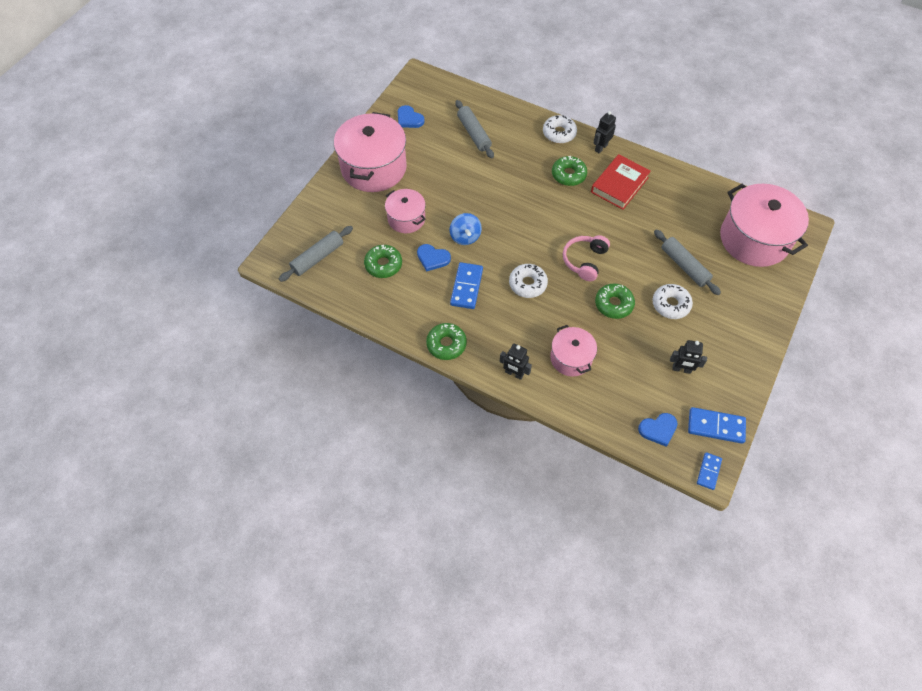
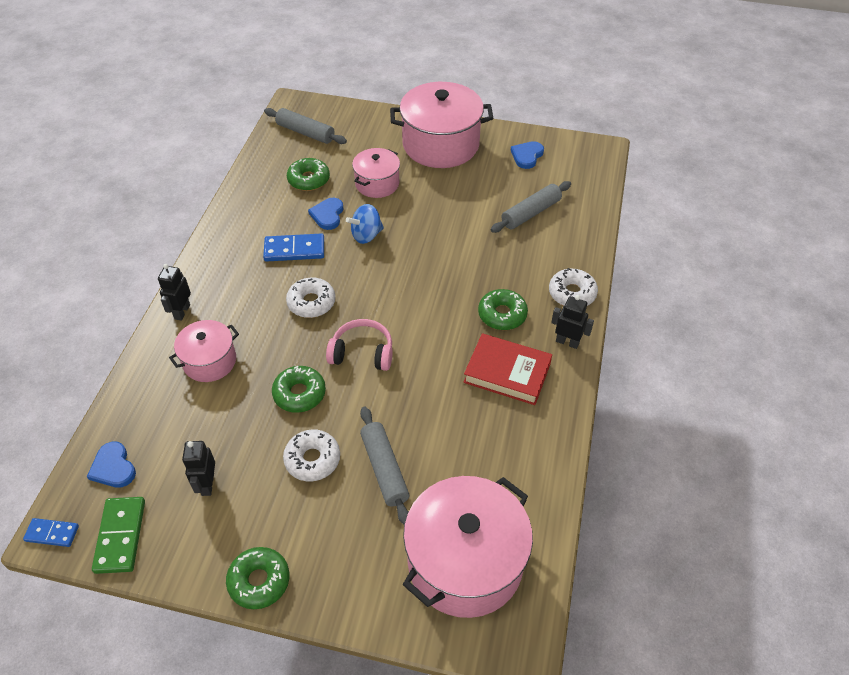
camera: 75 degrees right, 10 degrees down
green donut [426,323,467,360] -> green donut moved to [226,547,289,609]
grey rolling pin [654,230,721,295] -> grey rolling pin turned 60 degrees counterclockwise [360,407,409,525]
blue domino [688,407,746,444] -> green domino [92,497,145,574]

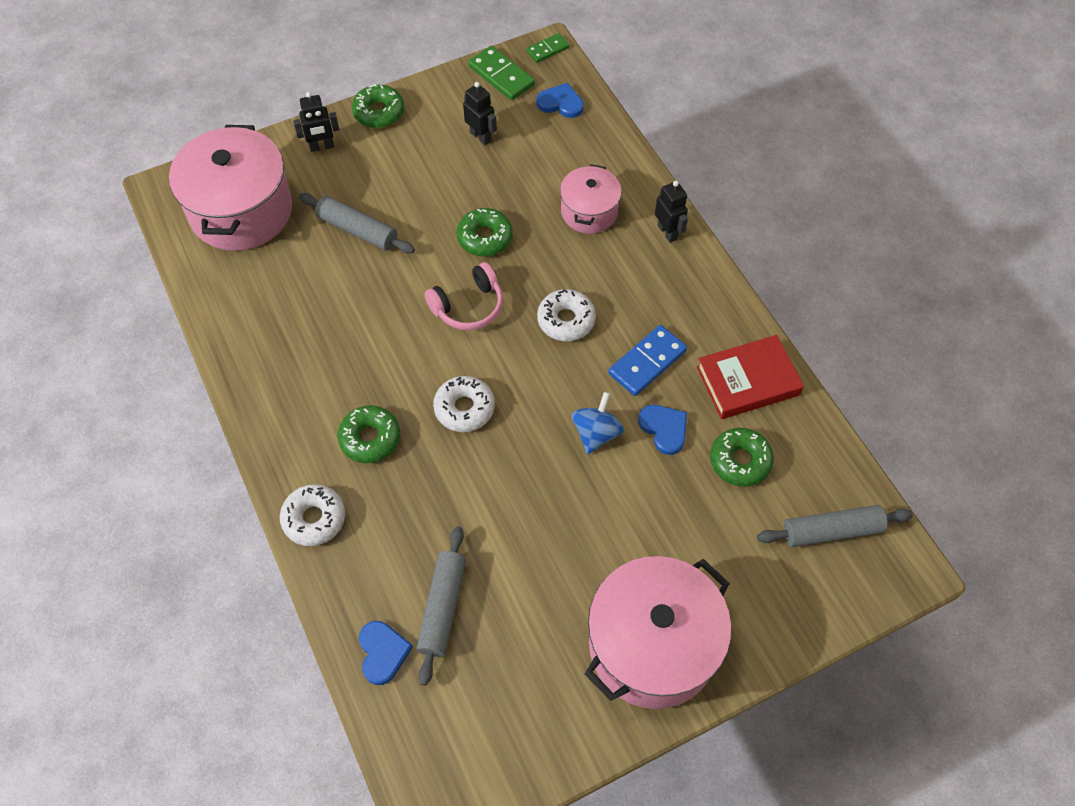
camera: 140 degrees right, 10 degrees up
blue domino [23,518,79,547] -> green domino [526,33,570,63]
white donut [283,429,340,481] -> white donut moved to [433,376,495,432]
pink pot [352,148,400,198] -> none
red book [463,333,552,405] -> red book moved to [697,335,804,419]
blue heart [511,141,544,169] -> blue heart moved to [359,621,413,685]
black robot [551,295,594,349] -> black robot moved to [293,92,339,152]

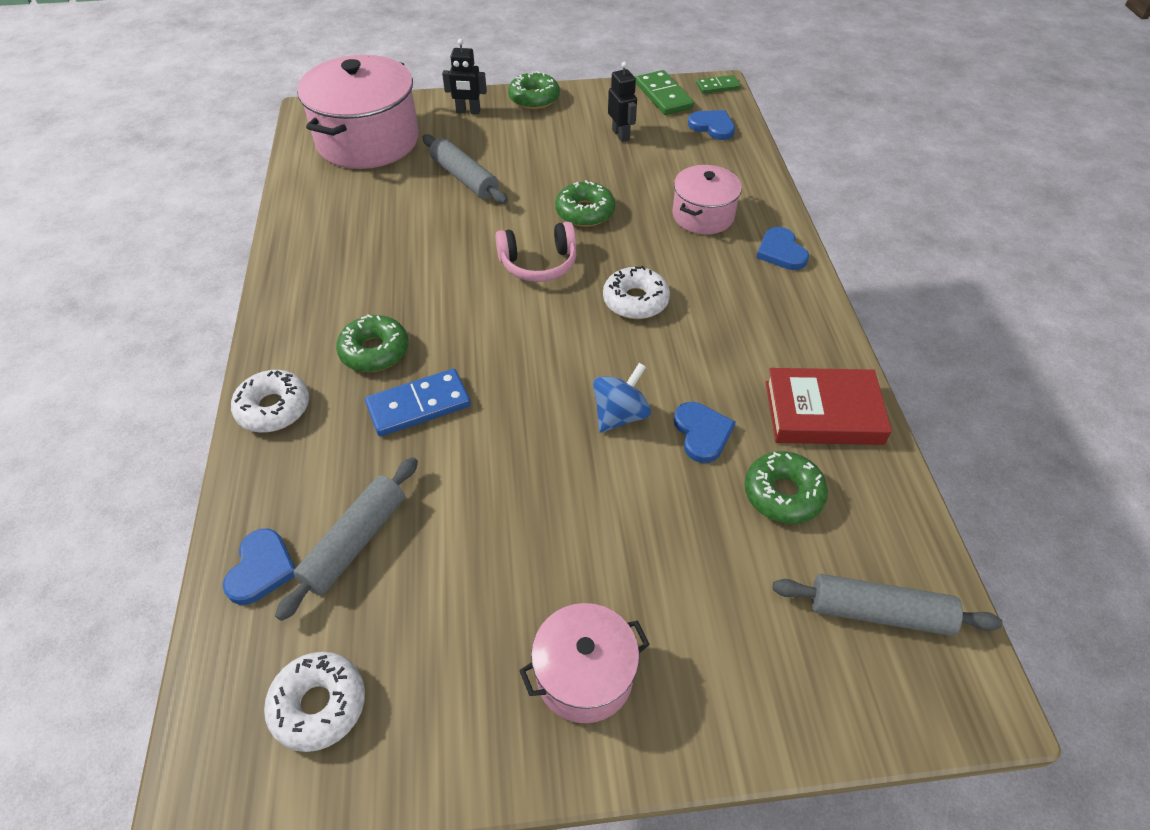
camera: 20 degrees right, 10 degrees down
white donut [433,376,495,432] -> white donut moved to [264,652,365,752]
pink pot [585,556,731,709] -> pink pot [519,603,650,723], size x0.55
blue domino [608,325,687,396] -> blue domino moved to [365,369,471,436]
black robot [655,181,688,243] -> blue heart [756,227,809,270]

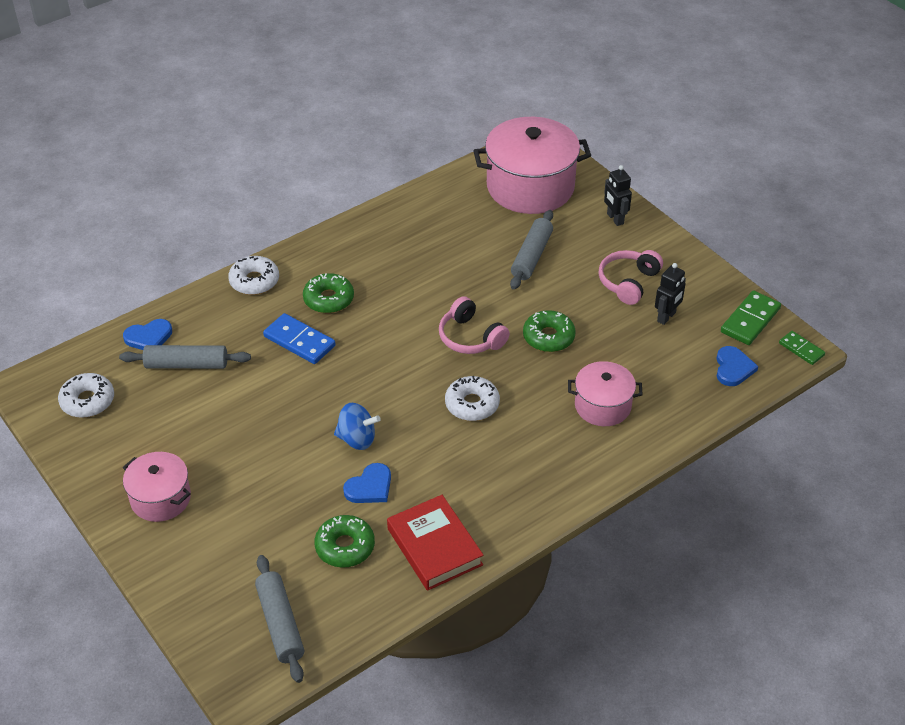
camera: 60 degrees right, 5 degrees down
green donut [508,71,560,109] -> none
blue heart [756,227,809,270] -> none
none -> pink headphones [599,250,663,305]

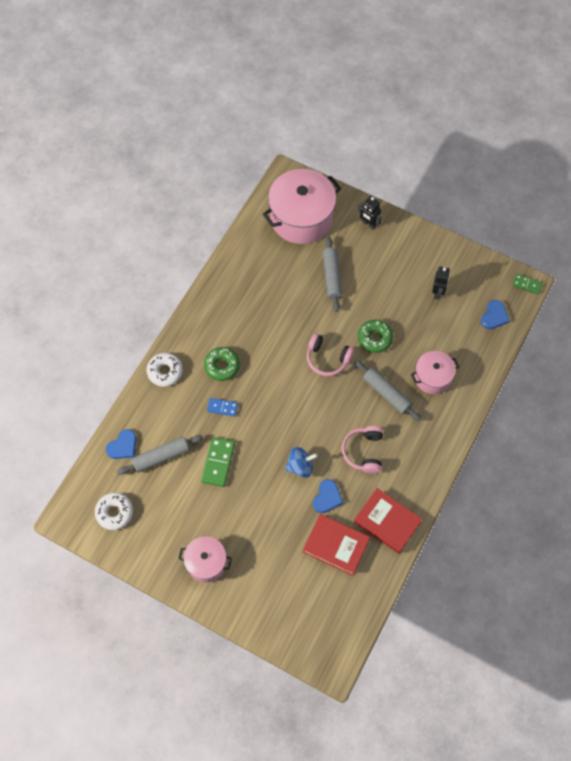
camera: 25 degrees left, 20 degrees up
grey rolling pin [255,555,304,683] -> grey rolling pin moved to [355,361,421,422]
blue domino [263,313,336,364] -> blue domino [207,398,238,417], size x0.62
green donut [314,515,375,568] -> red book [303,514,370,576]
white donut [445,376,500,421] -> none
pink headphones [599,250,663,305] -> pink headphones moved to [342,426,383,474]
blue heart [717,346,758,386] -> blue heart turned 45 degrees clockwise [481,300,510,329]
green domino [721,290,781,345] -> green domino moved to [201,437,235,487]

